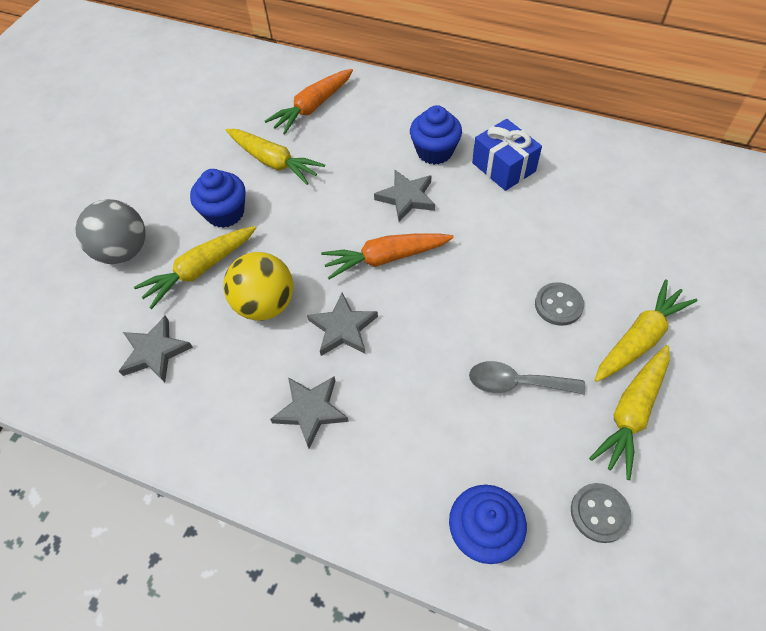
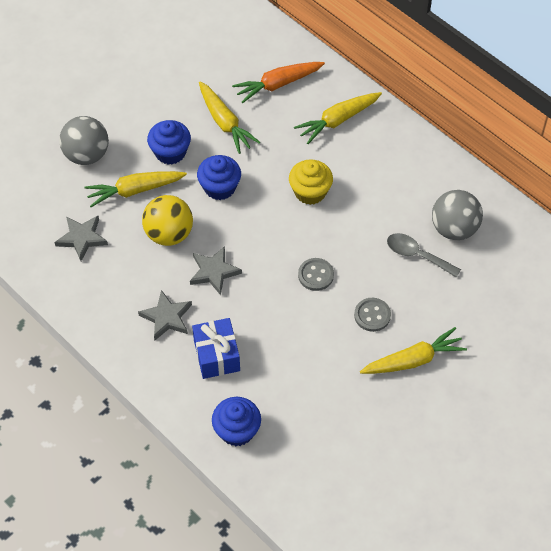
camera: 20 degrees right, 0 degrees up
orange carrot [321,233,454,279] -> none
grey star [374,170,435,222] -> yellow cupcake [289,159,333,205]
blue cupcake [410,105,462,165] -> blue cupcake moved to [197,155,241,200]
grey spoon [469,361,585,395] -> grey spoon moved to [387,233,461,278]
blue gift [472,119,542,191] -> blue gift moved to [192,318,240,379]
grey button [571,483,631,543] -> grey button moved to [298,258,334,291]
yellow carrot [589,345,670,480] -> yellow carrot moved to [294,92,382,144]
none -> grey ball [432,190,483,240]

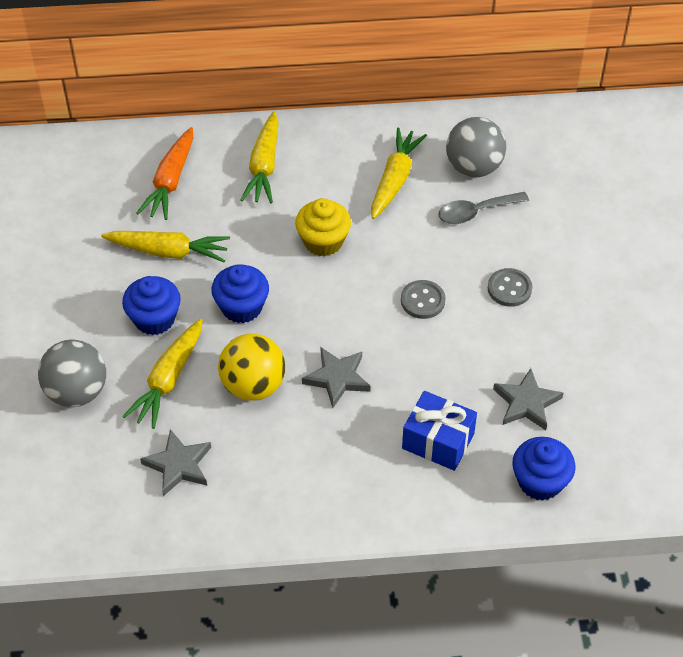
camera: 50 degrees left, 5 degrees down
grey star [138,290,192,340] -> grey star moved to [493,368,563,430]
yellow carrot [360,327,467,374] -> yellow carrot moved to [371,127,427,219]

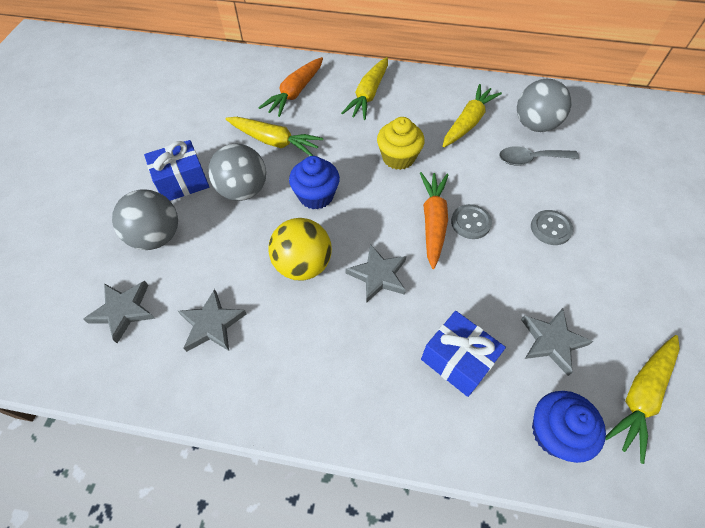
camera: 15 degrees right, 5 degrees up
blue cupcake [122,276,181,335] -> grey ball [208,143,266,201]
yellow carrot [122,319,203,429] -> yellow carrot moved to [605,335,680,464]
none -> grey star [83,281,155,343]
none -> blue gift [144,140,209,201]
none -> orange carrot [420,172,448,269]

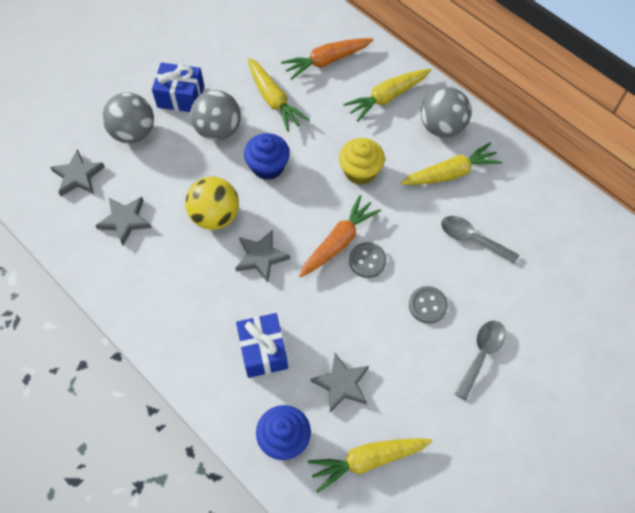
camera: 35 degrees right, 5 degrees up
grey ball [517,79,571,132] -> grey ball moved to [421,87,471,138]
none -> grey spoon [455,321,506,400]

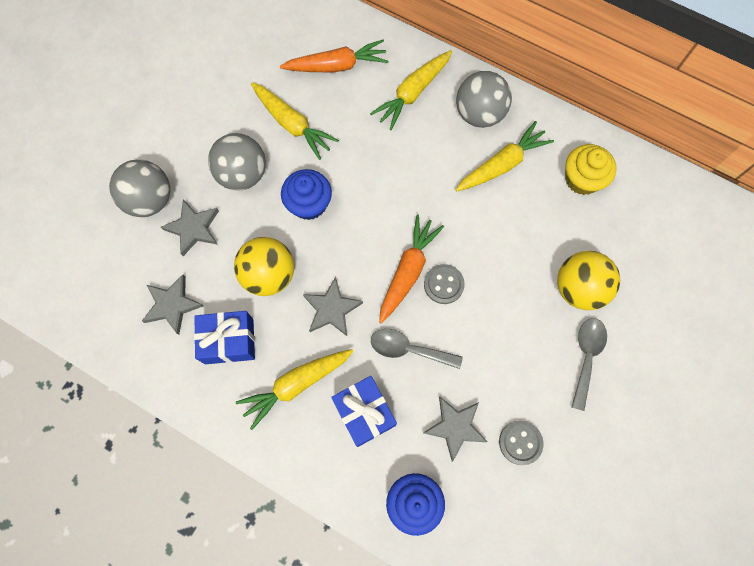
camera: 15 degrees left, 10 degrees up
grey star [50,149,105,196] -> grey star moved to [161,199,219,256]
blue gift [152,63,204,112] -> blue gift moved to [194,311,255,364]
orange carrot [281,38,373,80] -> orange carrot turned 150 degrees counterclockwise [280,40,389,72]
yellow carrot [308,438,432,493] -> yellow carrot moved to [236,349,353,430]
yellow cupcake [339,138,385,185] -> yellow cupcake moved to [565,144,617,195]
grey button [409,286,448,324] -> grey button moved to [499,420,544,465]
grey spoon [441,216,519,264] -> grey spoon moved to [371,329,463,369]
none -> yellow ball [557,251,620,310]

